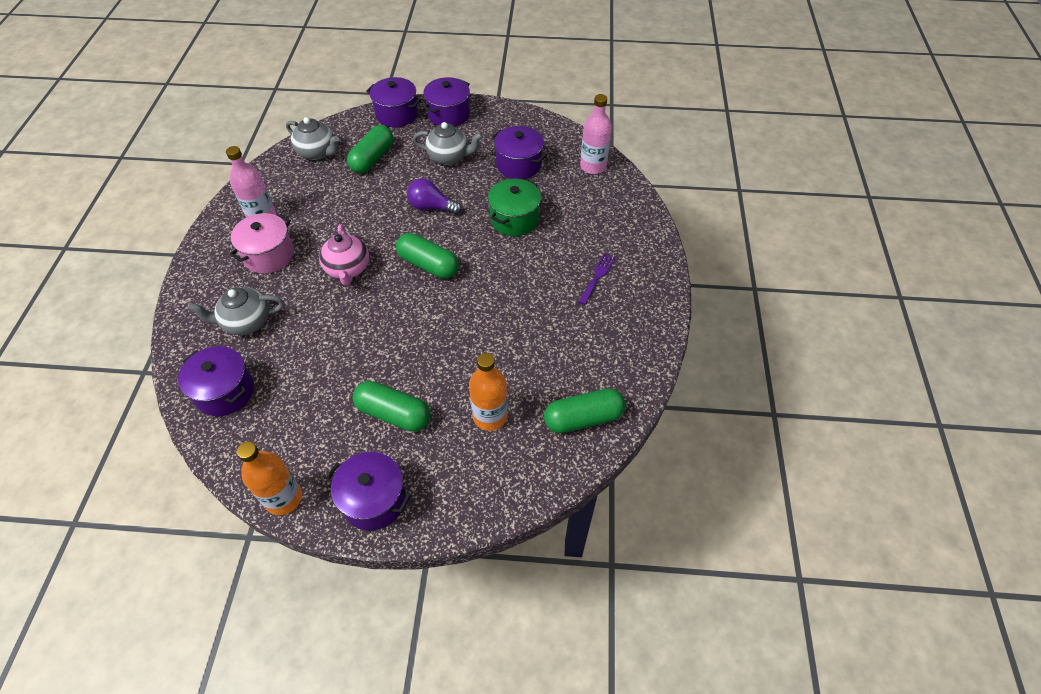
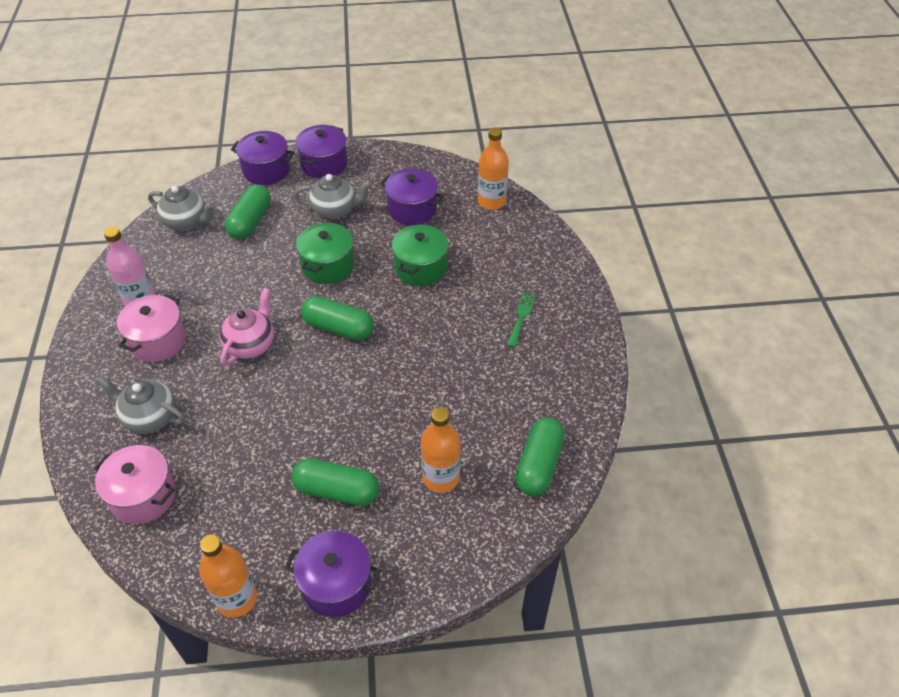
camera: 10 degrees left, 5 degrees down
purple pot [178,346,254,416] -> pink pot [94,445,176,524]
grey teapot [187,287,284,335] -> grey teapot turned 45 degrees clockwise [96,375,185,434]
pink teapot [319,224,369,285] -> pink teapot turned 135 degrees counterclockwise [219,288,274,366]
purple light bulb [407,178,462,215] -> green pot [296,222,354,284]
green capsule [544,388,625,433] -> green capsule turned 45 degrees counterclockwise [515,417,565,496]
purple fork [578,254,615,305] -> green fork [507,292,536,348]
pink bottle [580,94,612,174] -> orange bottle [478,127,509,210]

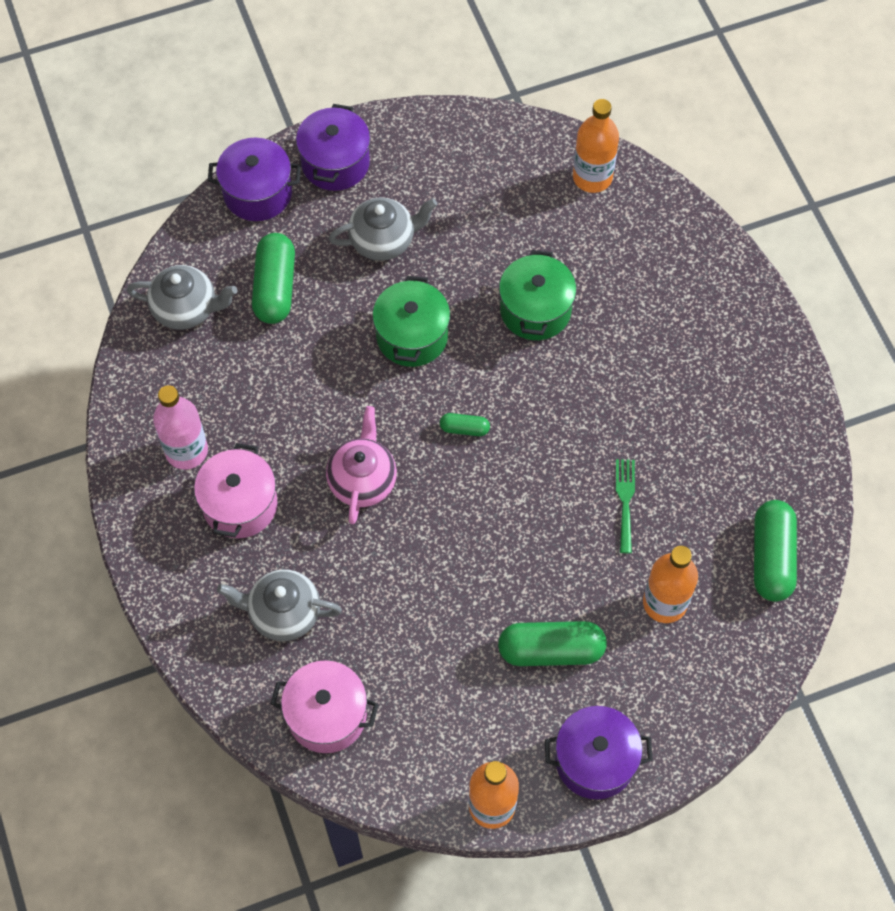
camera: 15 degrees left, 15 degrees up
green capsule [301,296,374,340] -> green capsule [440,413,490,436], size x0.50
purple pot [380,168,444,225] -> none
green fork [507,292,536,348] -> green fork moved to [616,459,635,553]

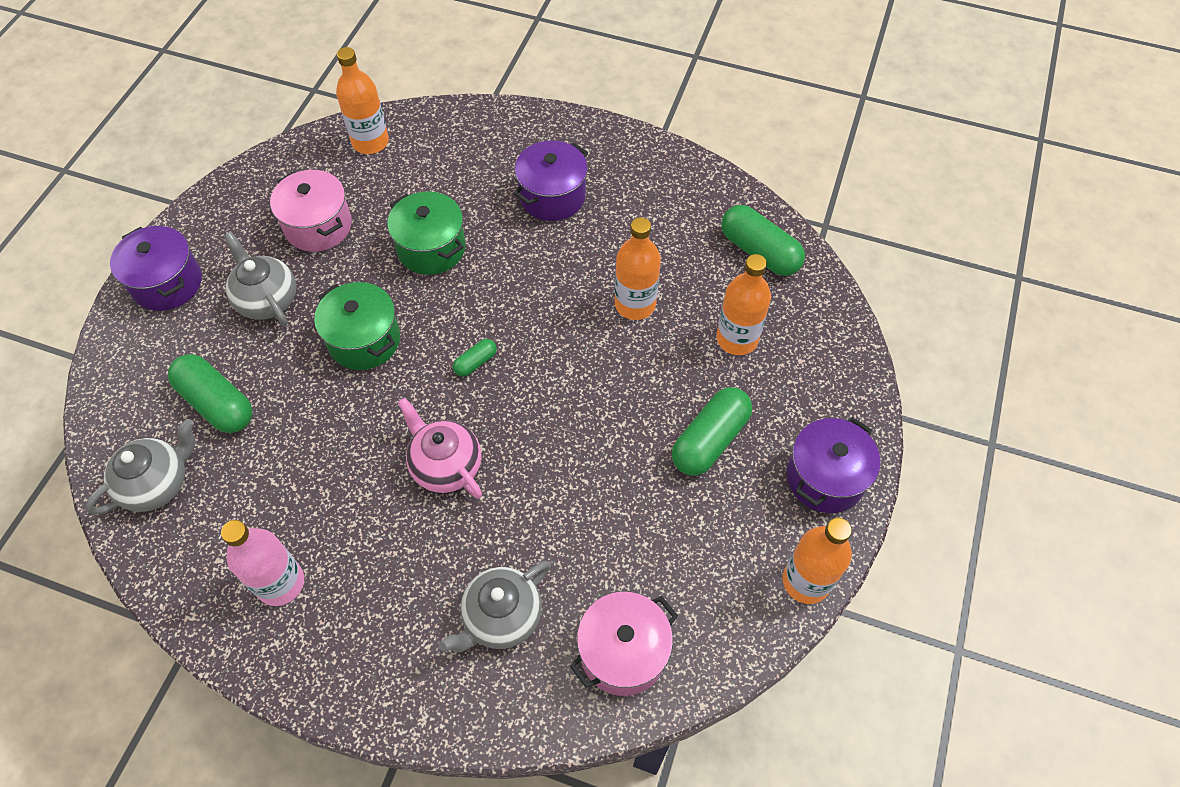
camera: 50 degrees left, 5 degrees down
pink pot [194,443,277,538] -> pink pot moved to [270,170,352,252]
purple pot [208,138,301,221] -> purple pot moved to [514,140,588,221]
grey teapot [329,197,438,261] -> grey teapot turned 60 degrees counterclockwise [224,232,296,326]
green fork [616,459,635,553] -> orange bottle [615,217,661,320]

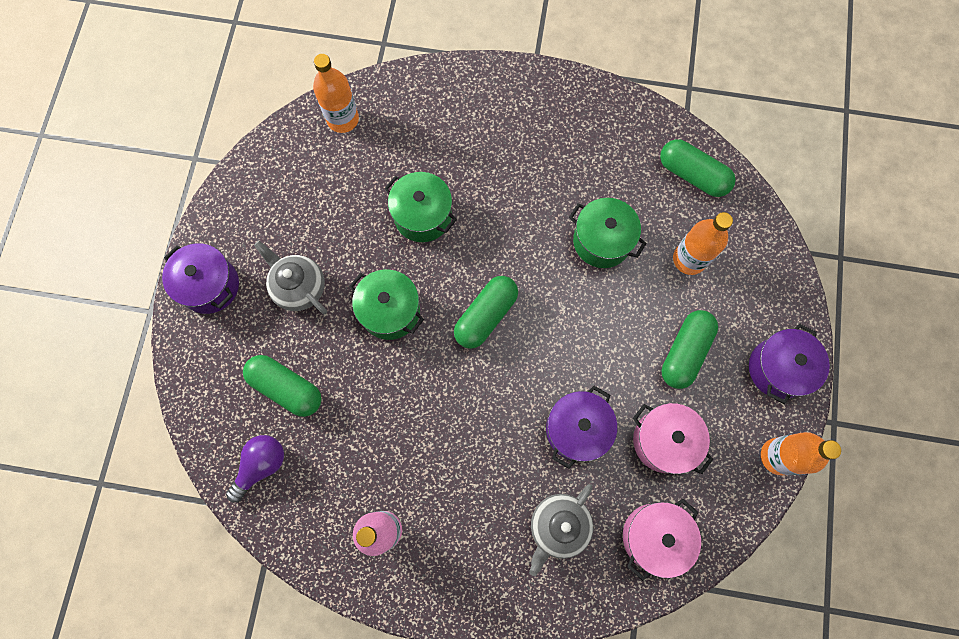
camera: 10 degrees left, 15 degrees up
grey teapot [86,419,195,515] -> purple light bulb [226,435,284,503]
pink pot [270,170,352,252] -> pink pot moved to [633,403,713,474]
pink teapot [398,398,482,499] -> none
green capsule [453,339,497,377] -> green capsule [454,276,518,349], size x2.01
purple pot [514,140,588,221] -> purple pot moved to [546,386,617,469]
orange bottle [615,217,661,320] -> green pot [569,198,647,268]

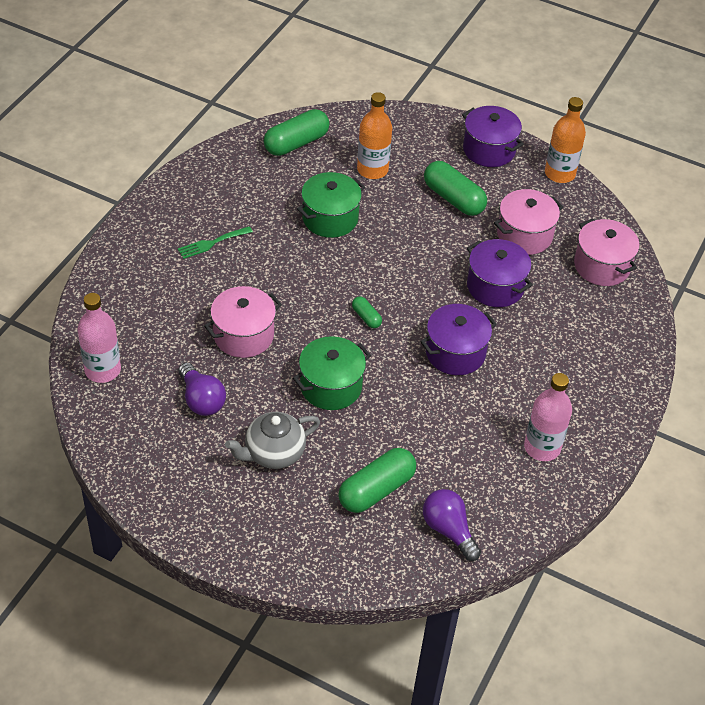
camera: 75 degrees left, 25 degrees down
purple pot [162,243,239,314] -> purple pot moved to [420,304,497,375]
orange bottle [313,54,359,133] -> pink bottle [77,293,121,383]
green pot [384,172,457,242] -> pink pot [204,286,282,358]
green capsule [454,276,518,349] -> green capsule [352,296,382,328], size x0.50
grey teapot [529,484,593,576] -> none
none -> green fork [178,226,253,259]
none -> purple light bulb [178,362,226,416]

